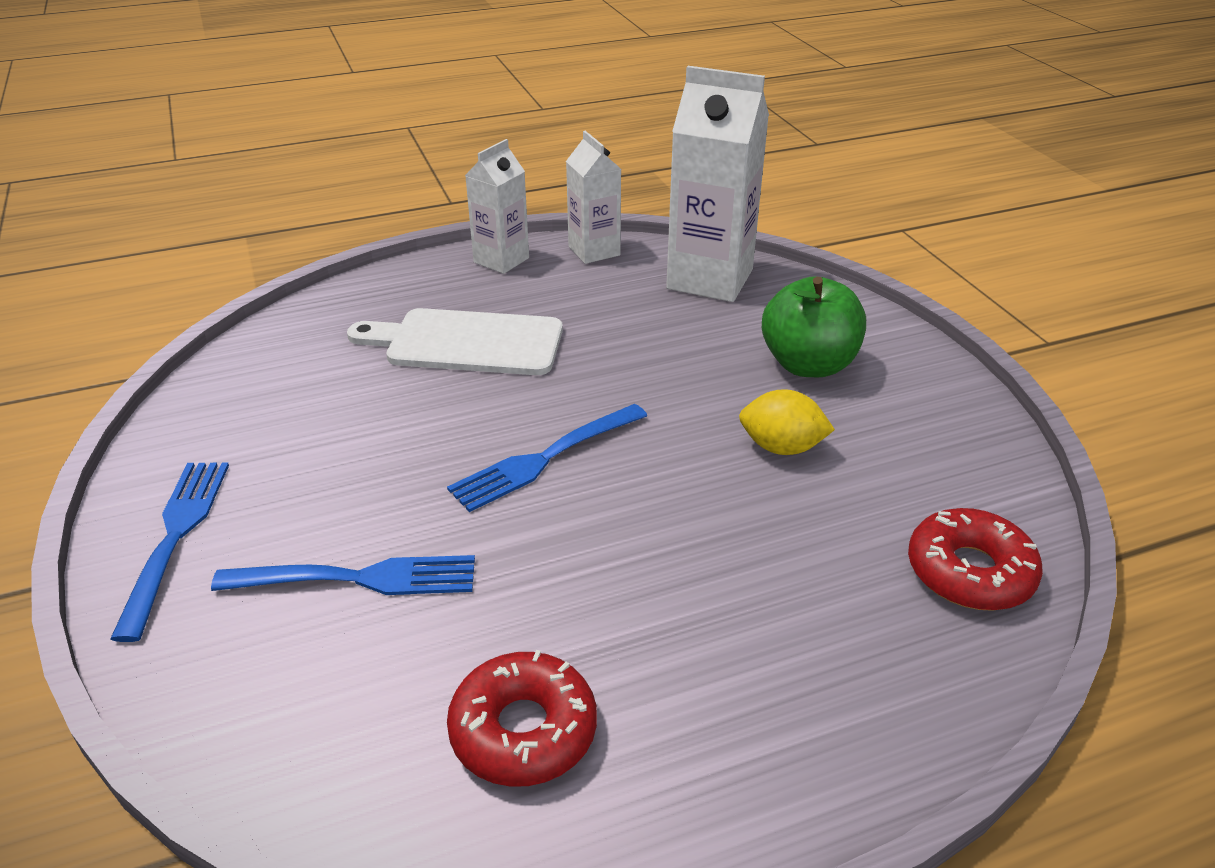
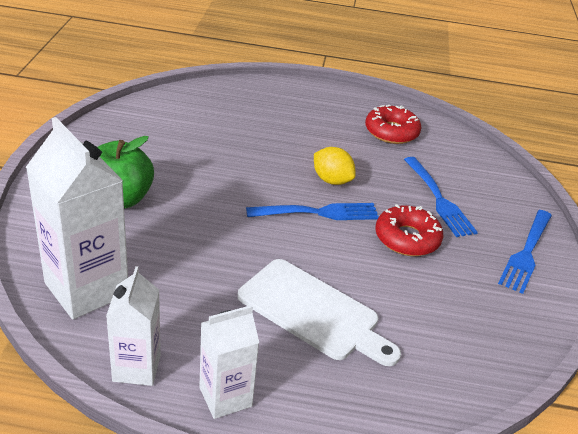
camera: 155 degrees left, 0 degrees up
blue fork [211,555,475,595] -> blue fork turned 135 degrees counterclockwise [404,157,478,237]
yellow lemon [739,389,835,455] -> yellow lemon moved to [314,147,356,185]
red donut [908,508,1043,611] -> red donut moved to [375,204,443,256]

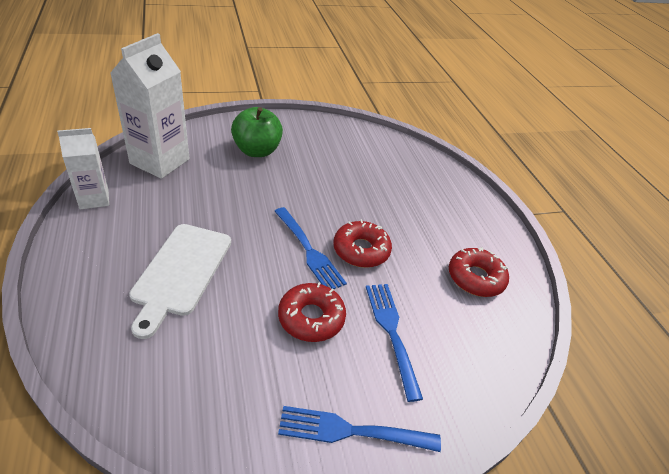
camera: 65 degrees right, 5 degrees up
white carton [199,305,259,419] -> none
yellow lemon [314,147,356,185] -> red donut [333,219,392,268]
blue fork [404,157,478,237] -> blue fork turned 120 degrees clockwise [366,284,423,402]

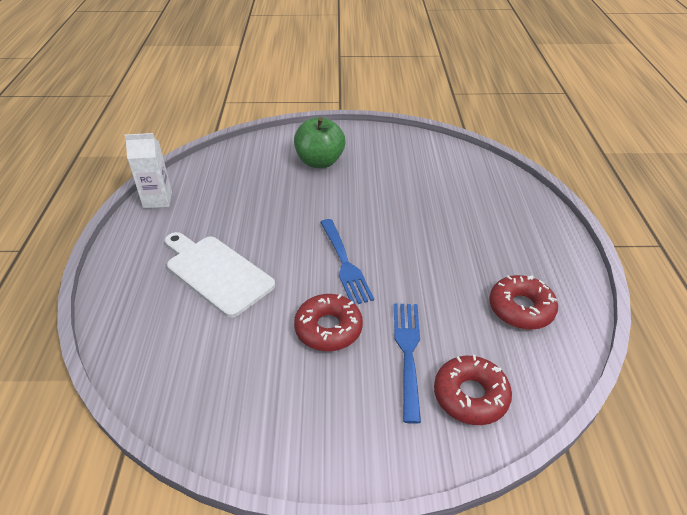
camera: 20 degrees right, 0 degrees up
white carton [110,33,190,179] -> none
white cutting board [129,224,231,339] -> white cutting board turned 105 degrees clockwise [165,232,275,318]
blue fork [278,406,441,452] -> none
red donut [333,219,392,268] -> red donut moved to [434,355,512,425]

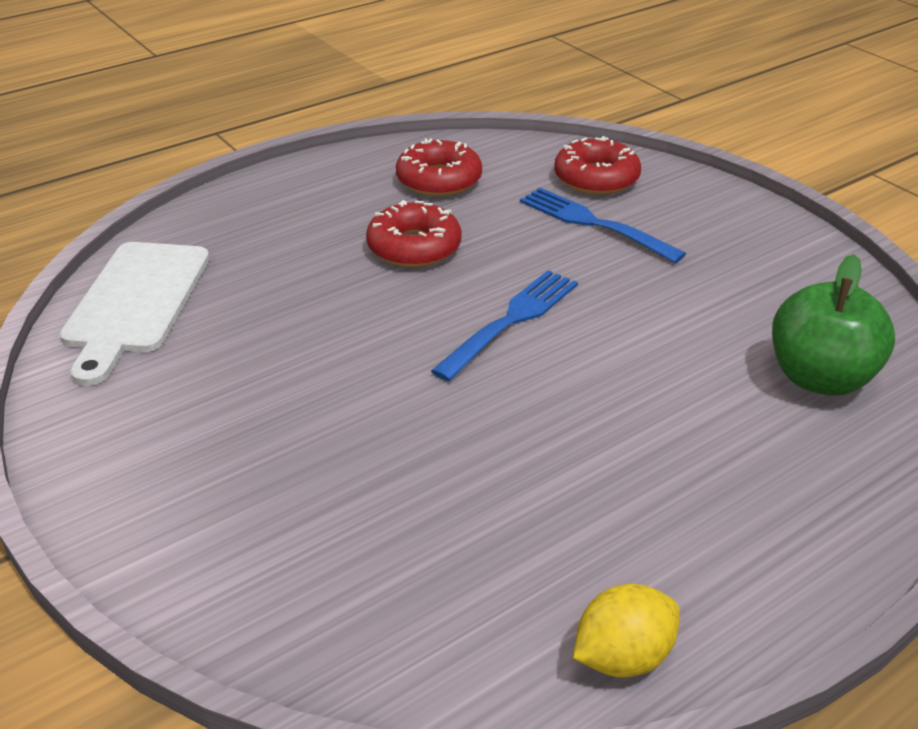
camera: 125 degrees left, 5 degrees down
white carton [124,133,172,209] -> yellow lemon [573,584,680,678]
white cutting board [165,232,275,318] -> white cutting board moved to [60,242,210,386]
green apple [294,117,346,168] -> green apple moved to [772,254,895,396]
red donut [294,294,363,351] -> red donut moved to [366,200,462,267]
blue fork [394,303,421,424] -> blue fork turned 75 degrees clockwise [520,188,686,263]

